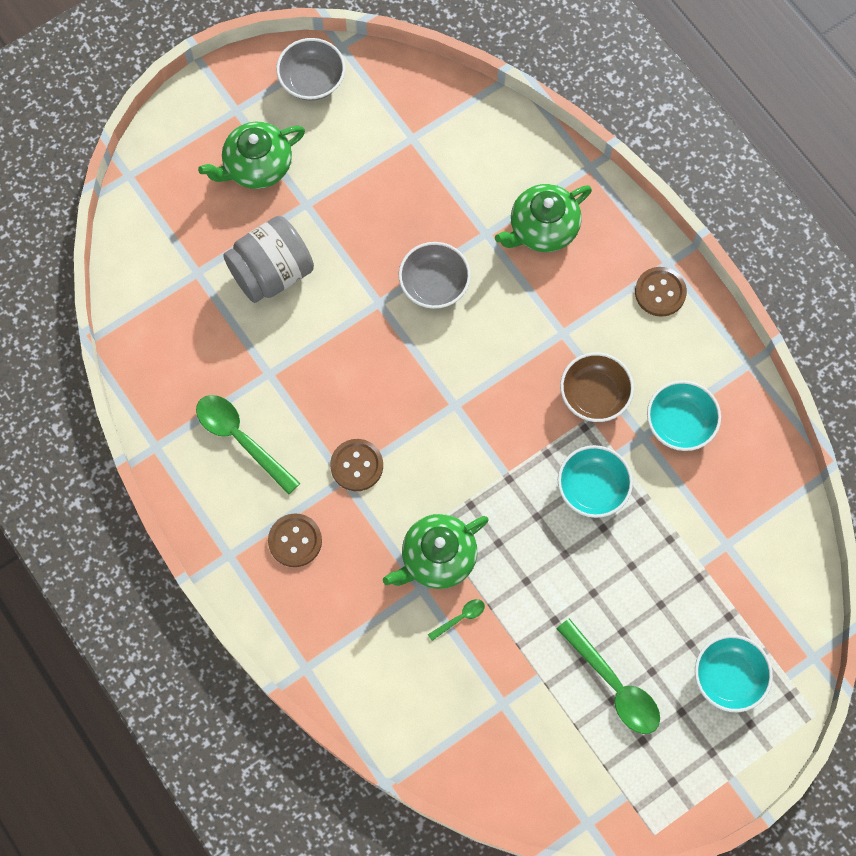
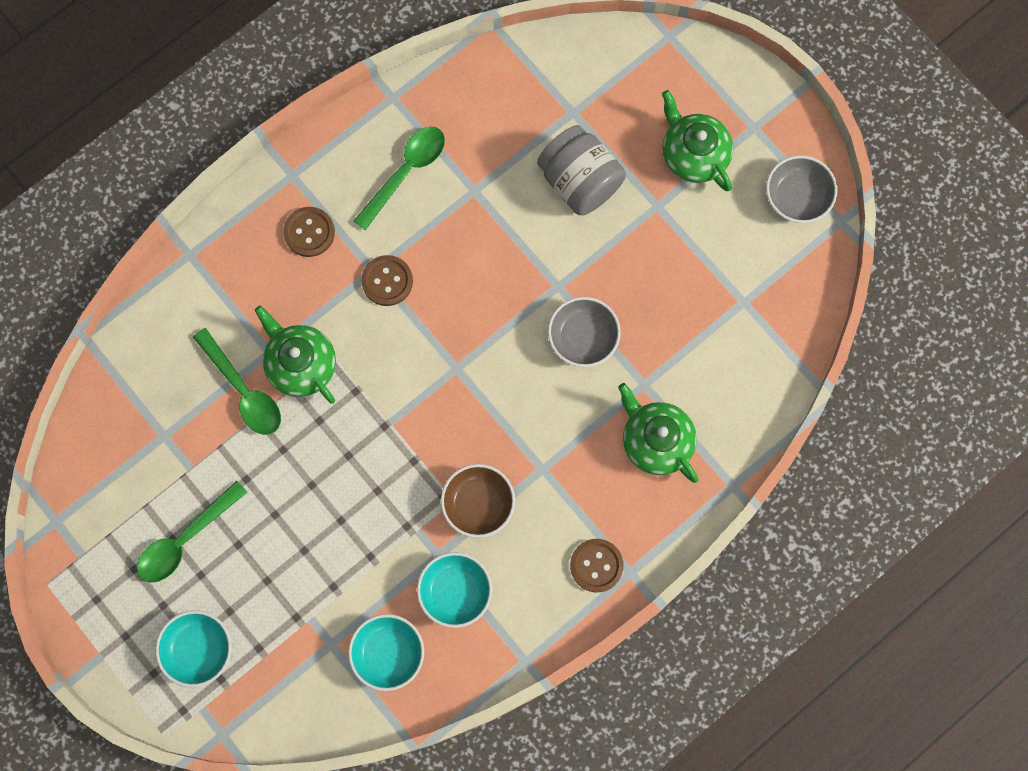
camera: 85 degrees right, 5 degrees up
green spoon [428,599,485,641] -> green spoon [193,328,281,435], size x2.13
turquoise bowl [558,445,633,518] -> turquoise bowl moved to [348,614,424,691]

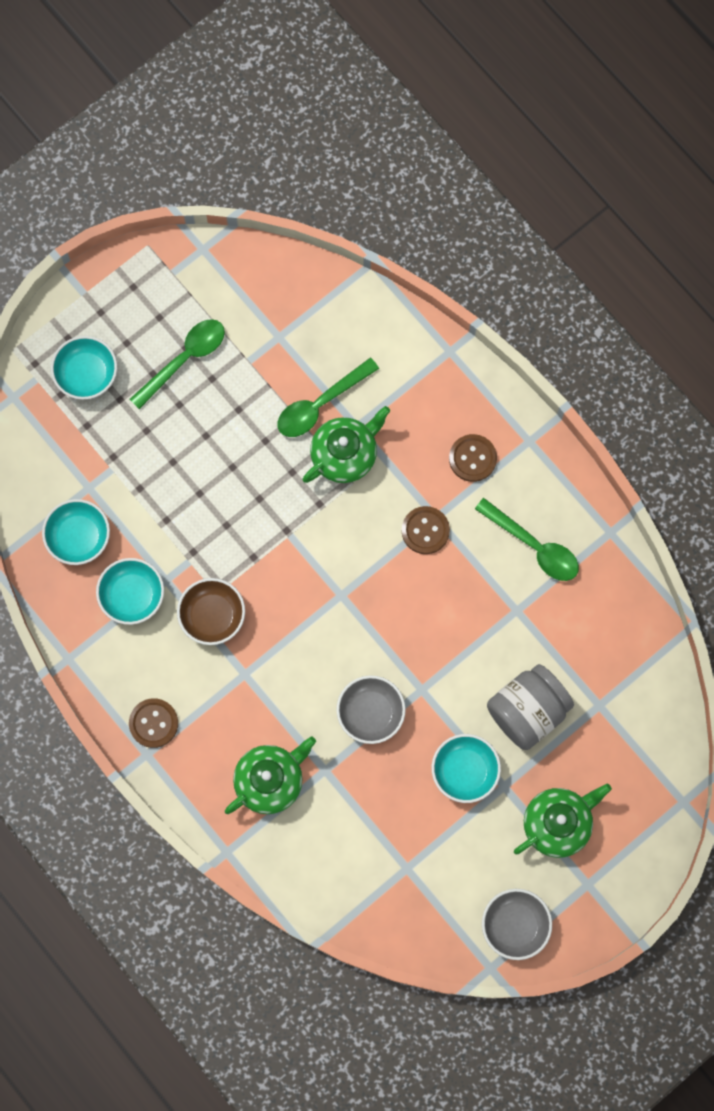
camera: 90 degrees right, 0 degrees up
green spoon [137,481,247,583] -> green spoon turned 90 degrees clockwise [129,319,225,409]
none -> turquoise bowl [432,734,501,803]

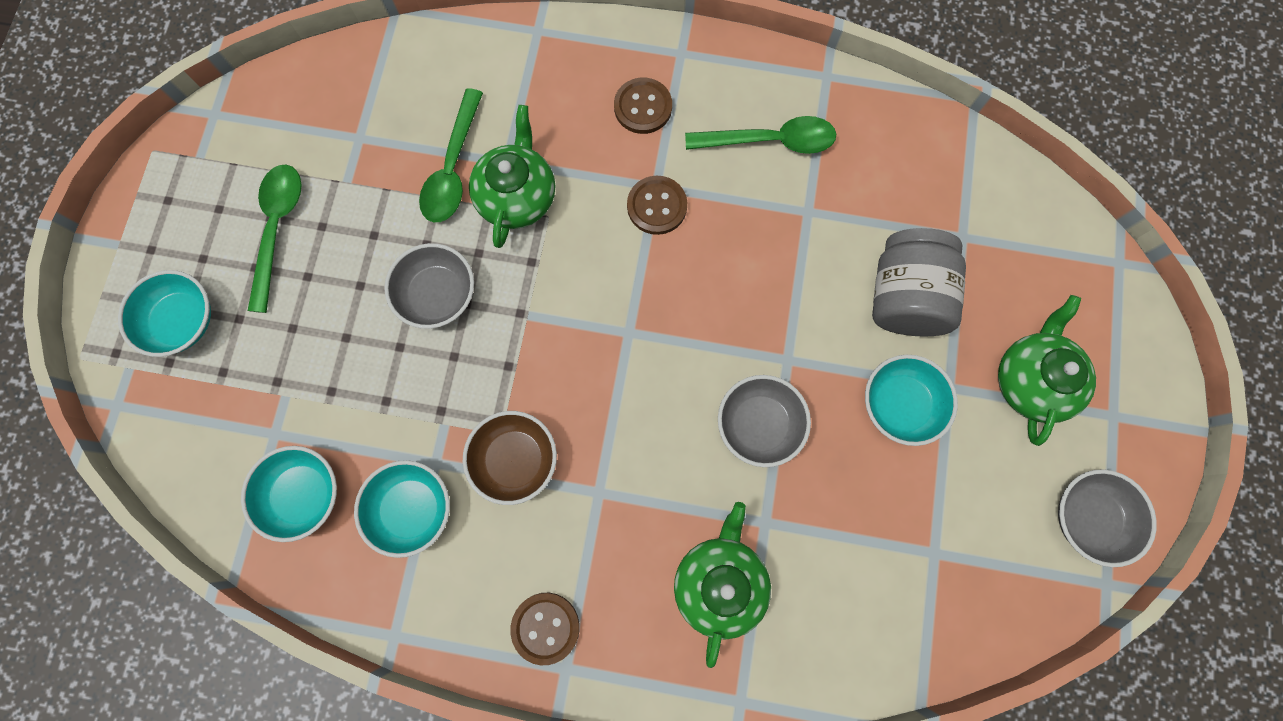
camera: 40 degrees left, 0 degrees up
none -> grey bowl [384,243,474,329]

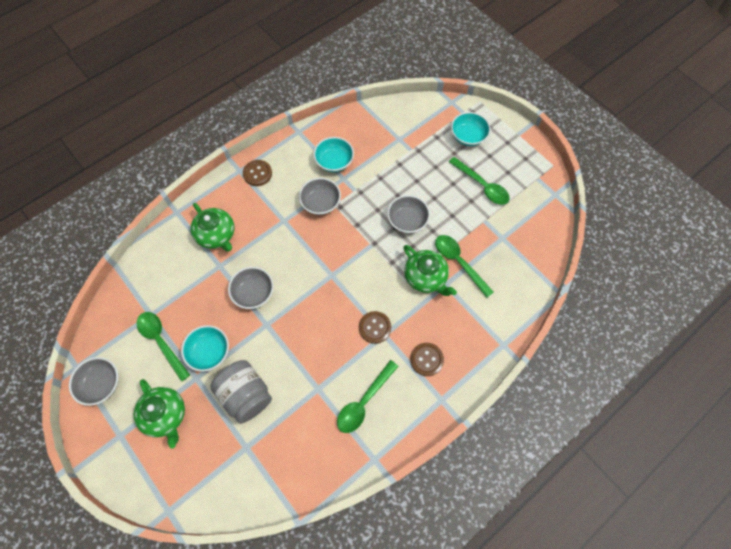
camera: 130 degrees right, 10 degrees down
turquoise bowl [241,446,337,542] -> none
brown bowl [463,411,557,505] -> grey bowl [299,178,341,215]
none -> green spoon [137,312,190,382]

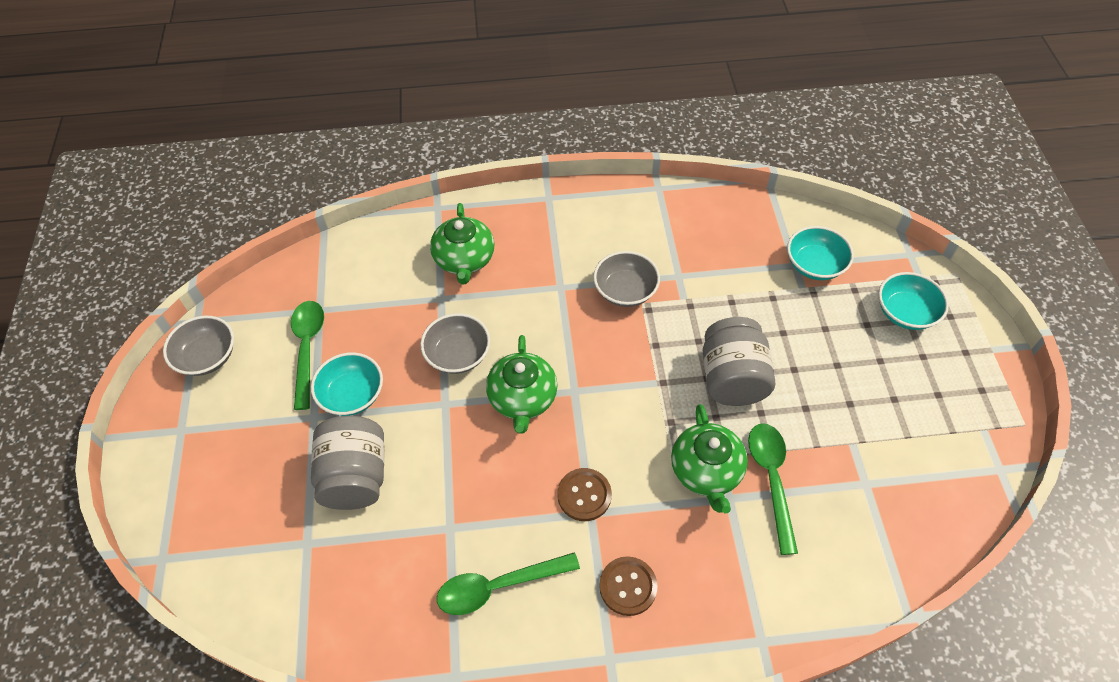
camera: 35 degrees right, 10 degrees down
green teapot [134,379,185,449] -> green teapot moved to [486,335,558,434]
brown button [243,160,272,186] -> none
turquoise bowl [313,137,354,172] -> turquoise bowl moved to [787,226,854,280]
grey bowl [387,195,430,233] -> grey jar [703,317,775,406]
green spoon [449,157,510,205] -> none

